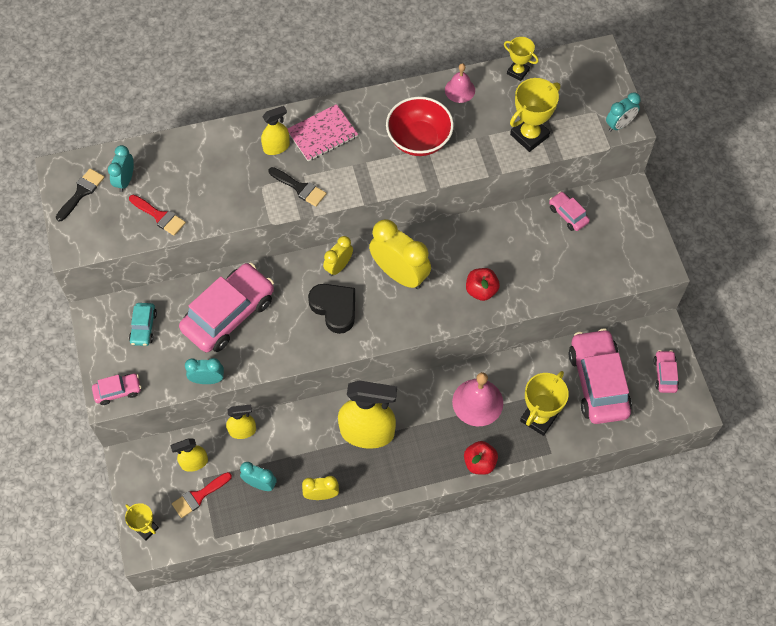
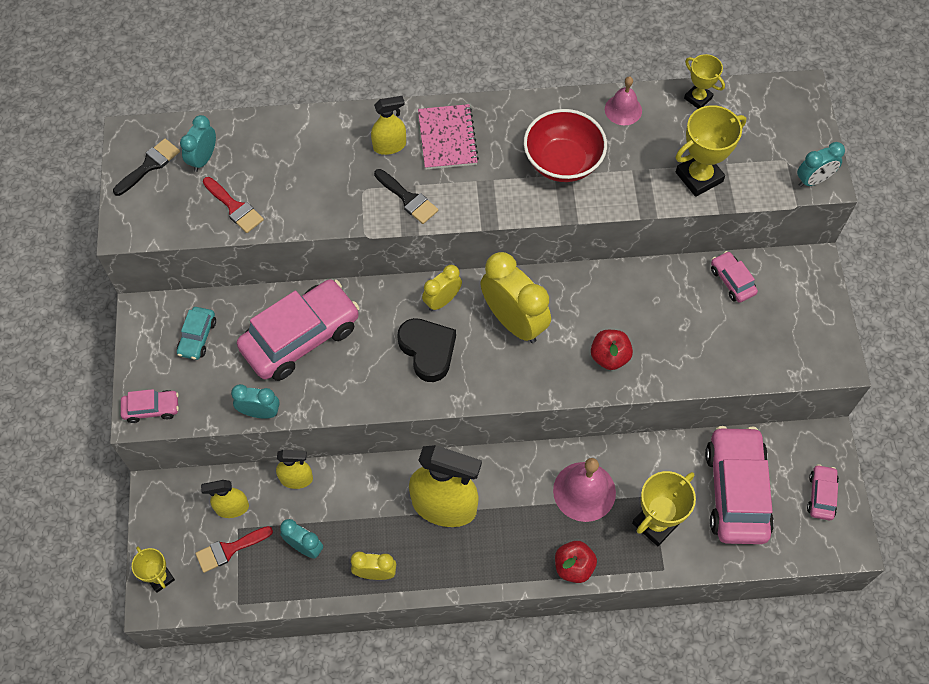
camera: 10 degrees right, 0 degrees up
pink notebook [287,104,358,162] -> pink notebook turned 75 degrees counterclockwise [418,104,479,169]

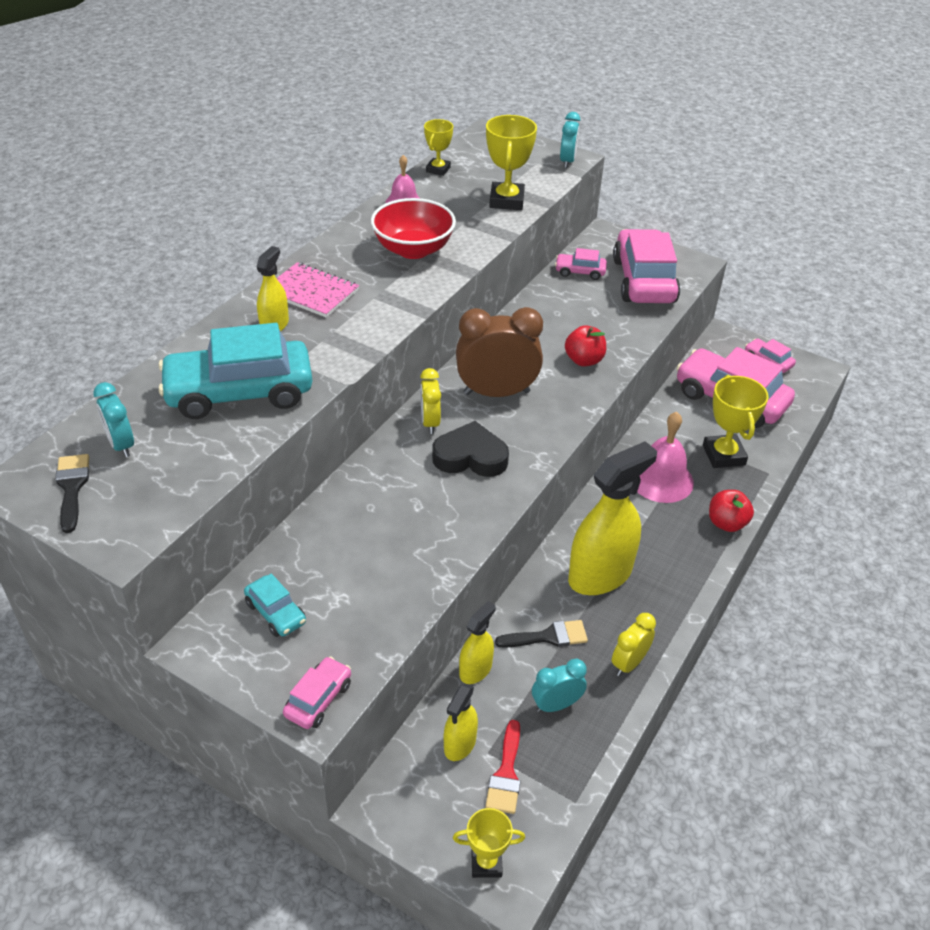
camera: 55 degrees left, 20 degrees down
red brush [203,177,264,233] -> none
turquoise clock [231,384,280,419] -> none
pink car [237,279,360,381] -> pink car moved to [613,229,680,303]
black brush [374,169,439,224] -> black brush moved to [495,620,588,648]
yellow clock [480,252,551,343] -> brown clock [456,307,543,397]
yellow trophy [684,54,725,109] -> yellow trophy turned 60 degrees counterclockwise [424,119,453,176]
none -> turquoise car [159,323,312,419]

